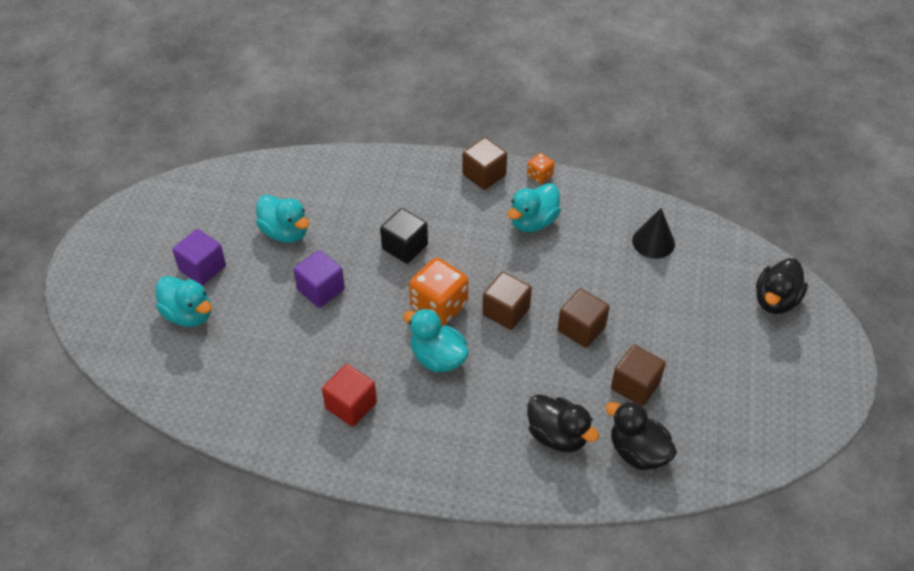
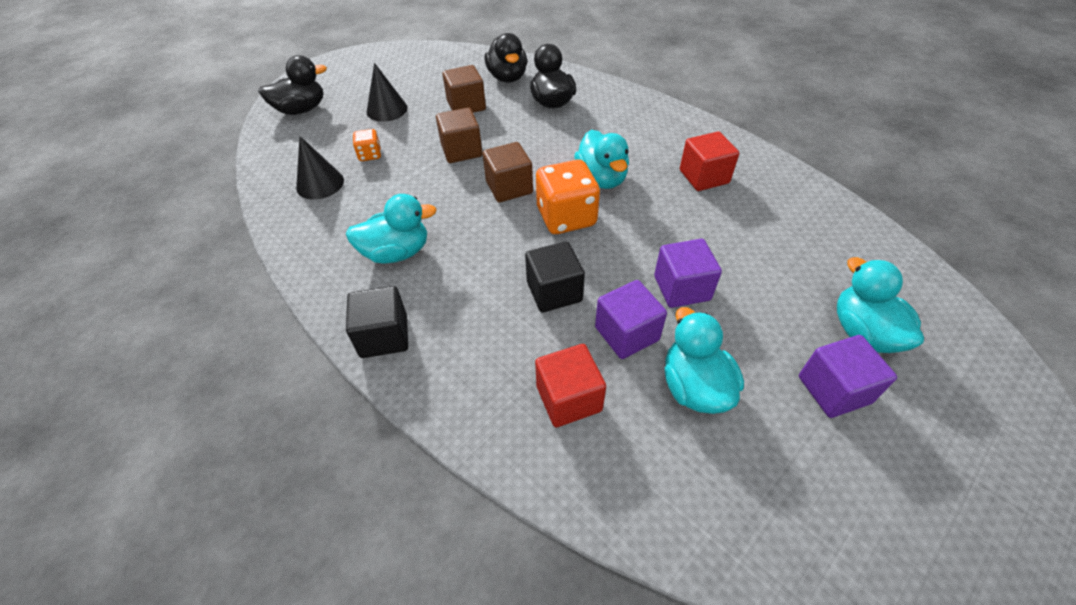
camera: 145 degrees left, 0 degrees up
brown cube [462,137,507,190] -> black cube [346,286,408,358]
orange dice [527,153,555,184] -> orange dice moved to [353,129,381,161]
none -> black cone [367,63,408,122]
none -> red cube [535,344,606,427]
none -> purple cube [595,280,667,359]

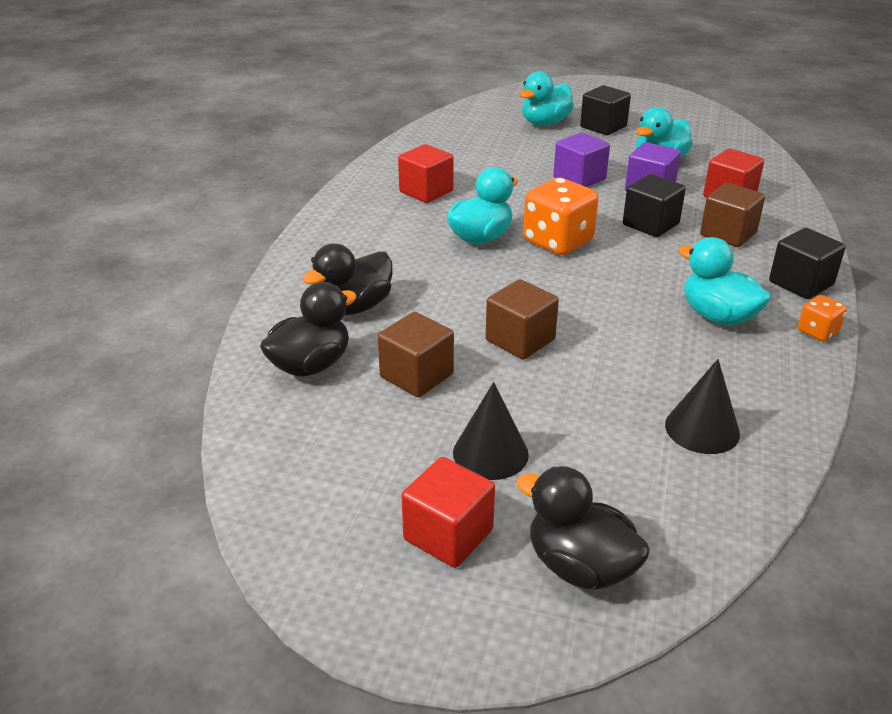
camera: 120 degrees left, 15 degrees down
orange dice [353,129,381,161] -> orange dice moved to [798,295,847,342]
brown cube [483,142,533,202] -> brown cube moved to [700,183,765,247]
purple cube [799,335,897,418] -> black cube [580,85,631,135]
none -> red cube [402,457,495,568]

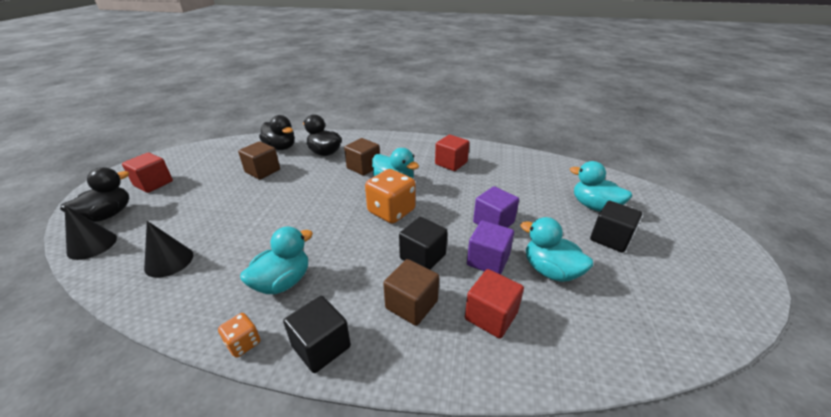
camera: 85 degrees right, 0 degrees up
black cone [453,382,529,480] -> black cone moved to [65,206,117,260]
brown cube [486,279,559,360] -> brown cube moved to [344,138,380,176]

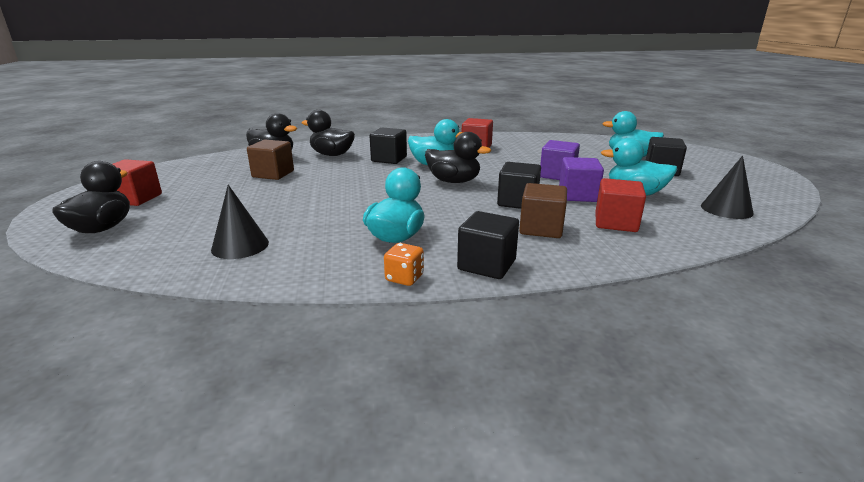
camera: 20 degrees left, 10 degrees down
black cone [65,206,117,260] -> black cone moved to [701,156,754,219]
brown cube [344,138,380,176] -> black cube [370,127,407,164]
orange dice [365,169,416,224] -> black duck [425,132,491,183]

